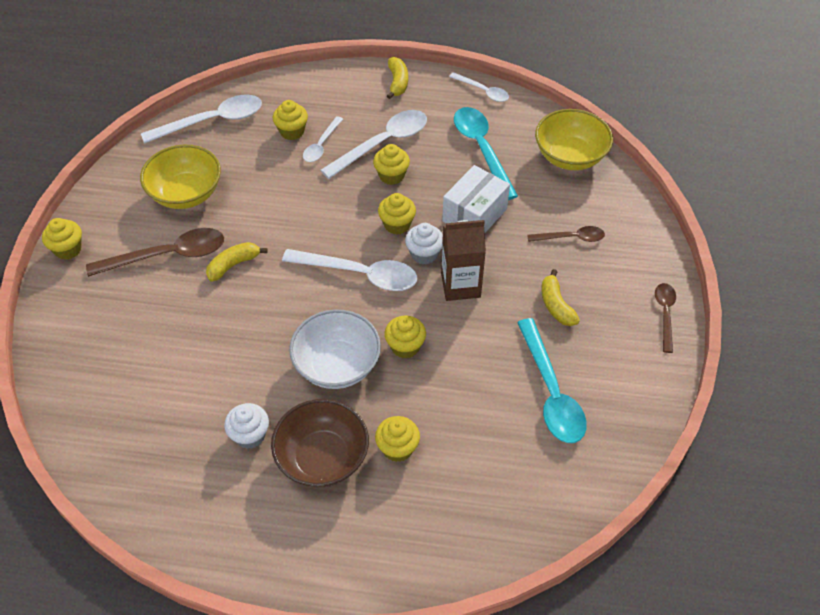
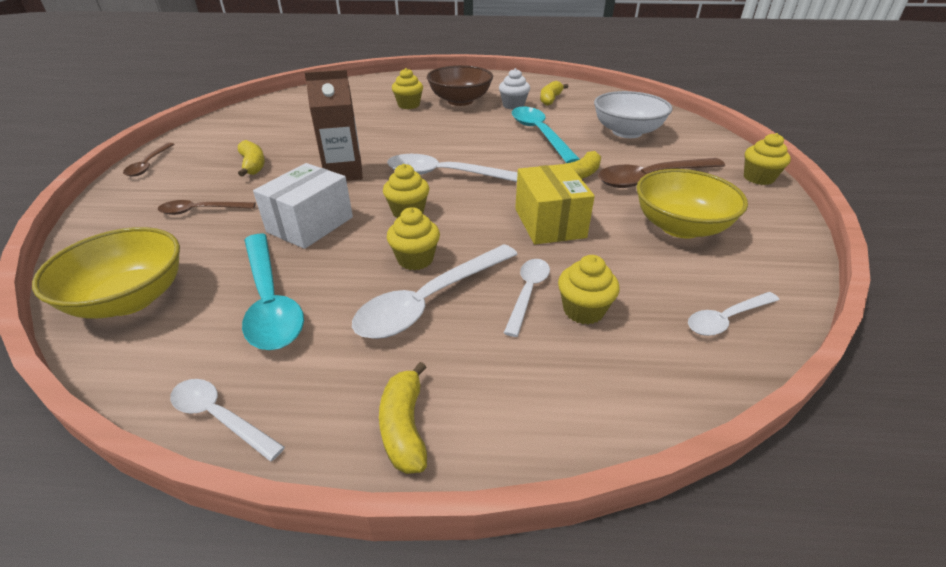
camera: 175 degrees right, 15 degrees down
white spoon [141,95,262,144] -> white spoon [688,292,779,336], size x0.57
white bowl [289,310,381,389] -> white bowl moved to [594,91,673,138]
yellow cupcake [384,316,426,359] -> none
white cupcake [405,223,443,264] -> none
turquoise spoon [517,318,587,443] -> turquoise spoon moved to [512,106,580,163]
none -> yellow box [515,164,595,244]
none -> yellow banana [540,81,569,106]

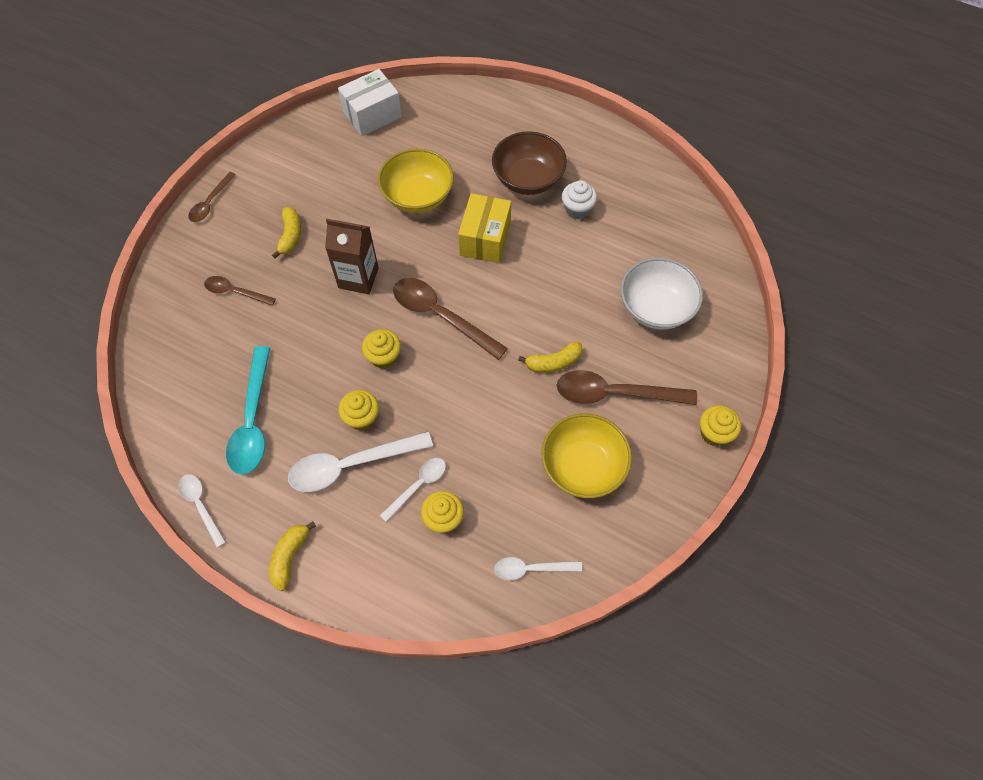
camera: 25 degrees right, 25 degrees up
yellow bowl [32,227,180,318] -> yellow bowl moved to [378,149,454,213]
white box [253,163,353,249] -> white box moved to [338,69,402,136]
white spoon [387,154,518,182] -> brown spoon [393,278,508,360]
yellow cupcake [392,68,423,109] -> none
turquoise spoon [512,106,580,163] -> none
yellow box [515,164,595,244] -> yellow box moved to [458,193,511,263]
yellow banana [540,81,569,106] -> none

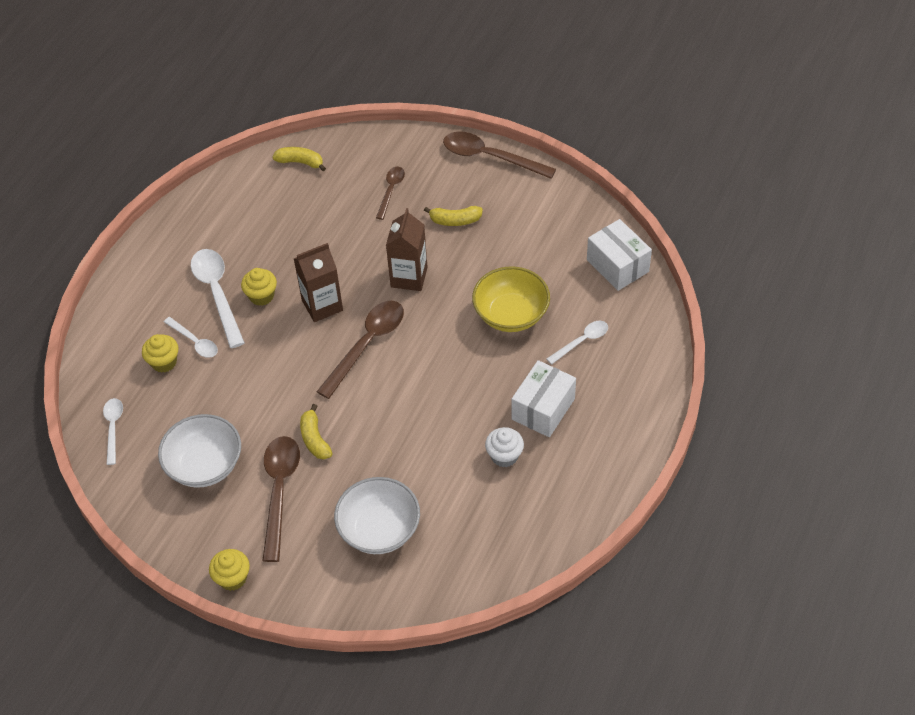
camera: 90 degrees right, 10 degrees down
white spoon [178,474,226,548] -> white spoon moved to [547,321,608,365]
brown spoon [188,172,236,222] -> brown spoon [443,132,556,179], size x1.76
turquoise spoon [226,346,270,474] -> none
yellow banana [269,521,316,591] -> yellow banana moved to [272,147,326,171]
yellow cupcake [362,329,401,369] -> brown carton [294,243,343,322]
yellow box [458,193,511,263] -> none
brown bowl [492,131,567,195] -> white box [512,360,576,437]
yellow bowl [542,414,632,498] -> white bowl [158,414,241,488]

